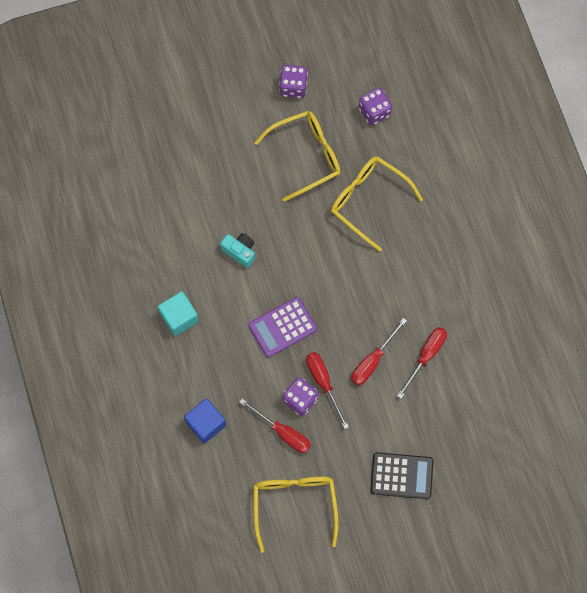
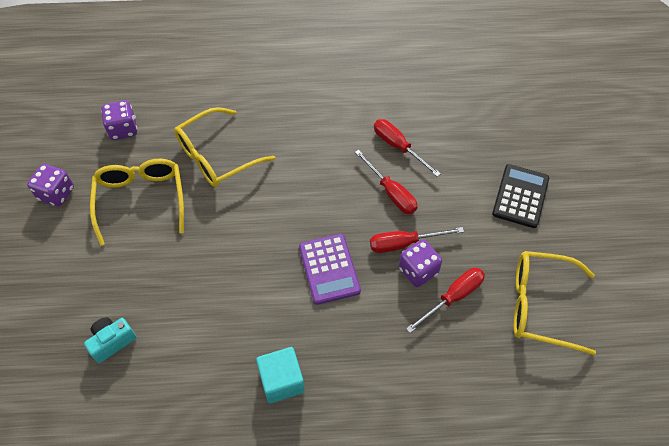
camera: 75 degrees left, 15 degrees down
blue cube [184,398,226,443] -> none
turquoise camera [220,233,255,268] -> turquoise camera moved to [84,317,136,363]

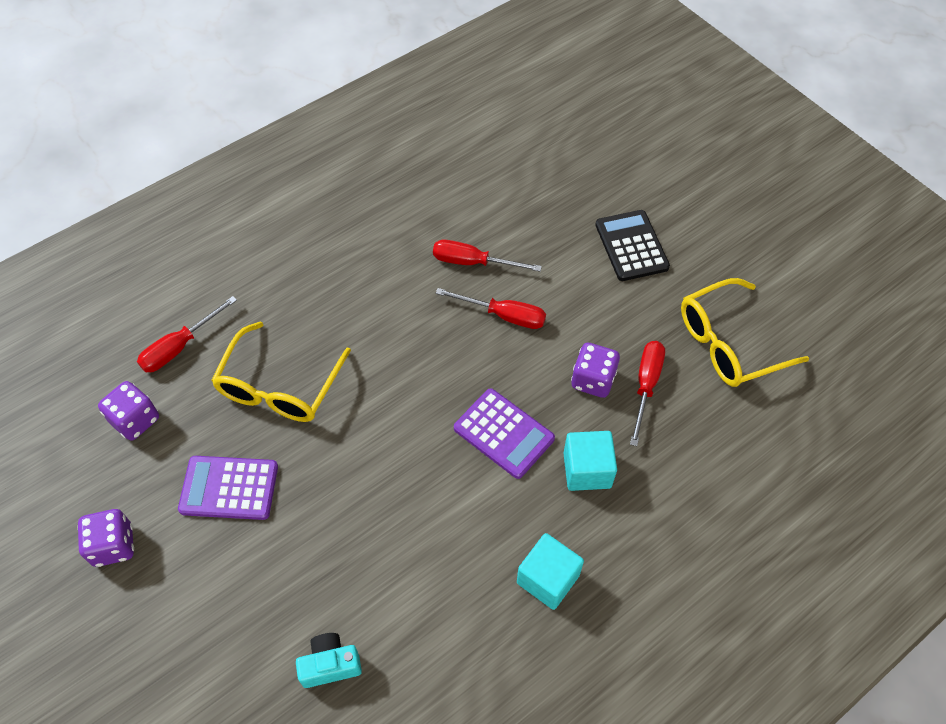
camera: 35 degrees left, 0 degrees up
turquoise camera [84,317,136,363] -> turquoise camera turned 60 degrees clockwise [296,633,362,688]
yellow glasses [90,159,184,246] -> purple calculator [178,456,278,520]
red screwdriver [370,227,464,253] -> red screwdriver moved to [137,296,237,372]
none -> turquoise cube [563,431,617,491]

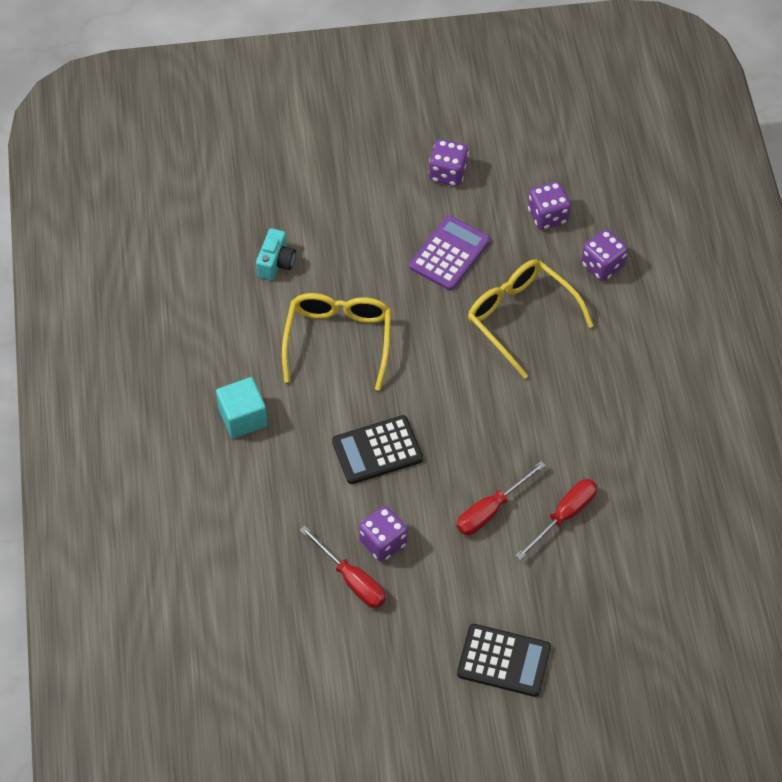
camera: 120 degrees right, 0 degrees up
red screwdriver [137,296,237,372] -> purple dice [581,229,628,281]
purple calculator [454,388,555,479] -> black calculator [332,415,423,484]
turquoise cube [563,431,617,491] -> none
yellow glasses [681,278,809,387] -> yellow glasses moved to [282,293,391,391]

